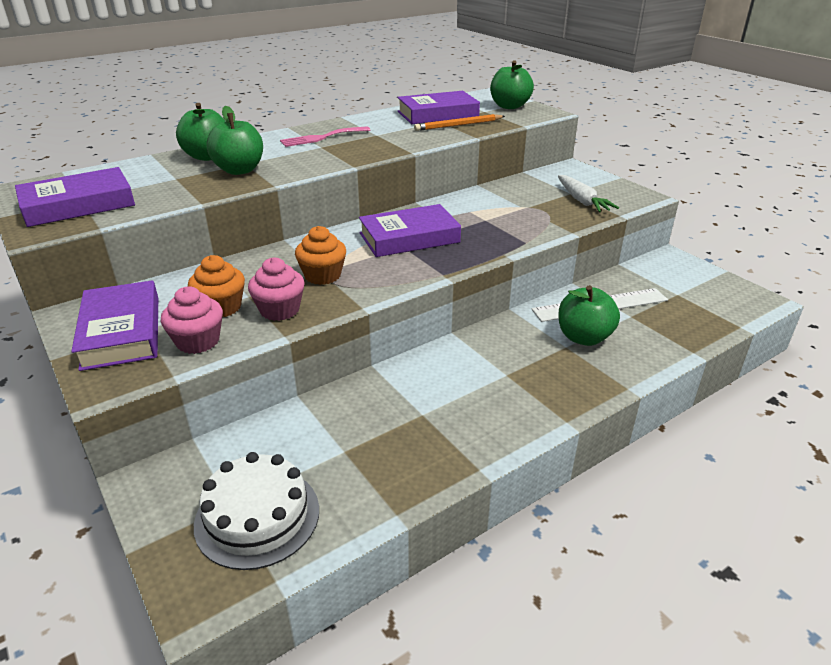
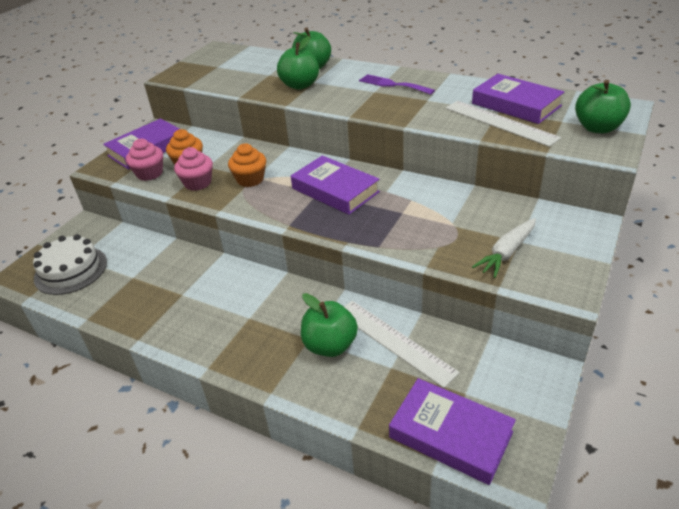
camera: 65 degrees right, 5 degrees up
purple book [15,167,135,227] -> purple book moved to [389,378,516,485]
pink fork [280,126,370,147] -> purple fork [359,74,435,95]
orange pencil [414,114,505,131] -> white ruler [445,101,561,147]

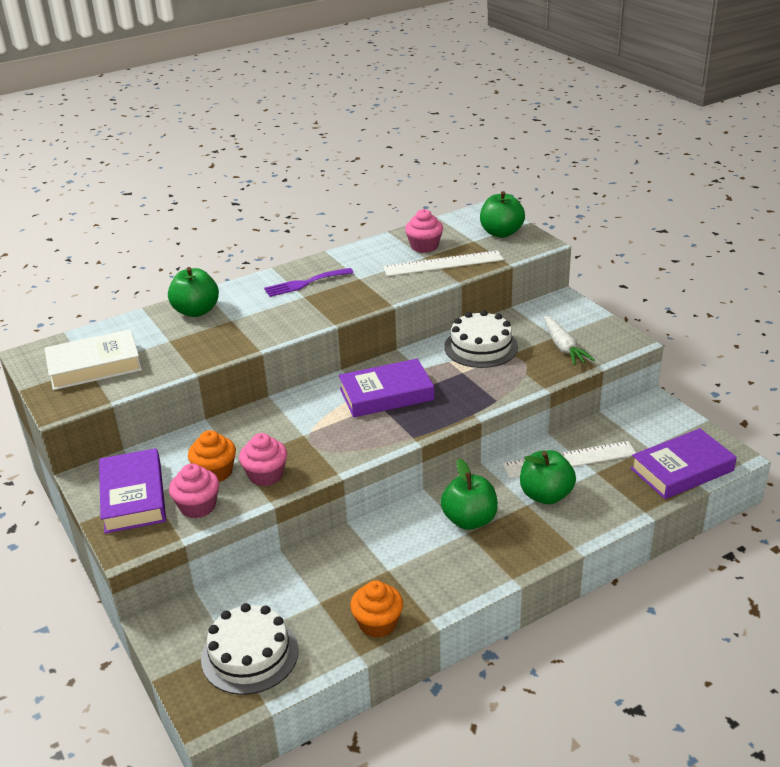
camera: 60 degrees left, 5 degrees down
orange cupcake [228,143,266,187] -> orange cupcake moved to [350,581,403,638]
green apple [277,36,319,90] -> green apple moved to [441,459,498,530]
purple book [472,74,564,124] -> pink cupcake [405,209,443,253]
none -> white book [44,329,142,390]
none -> white cake [444,310,518,368]

